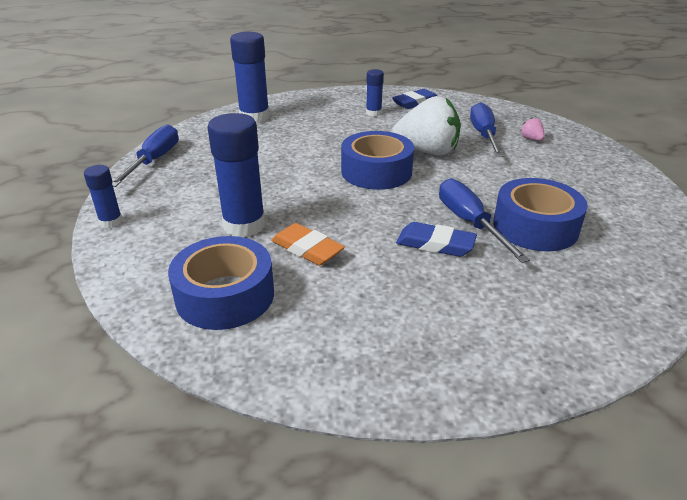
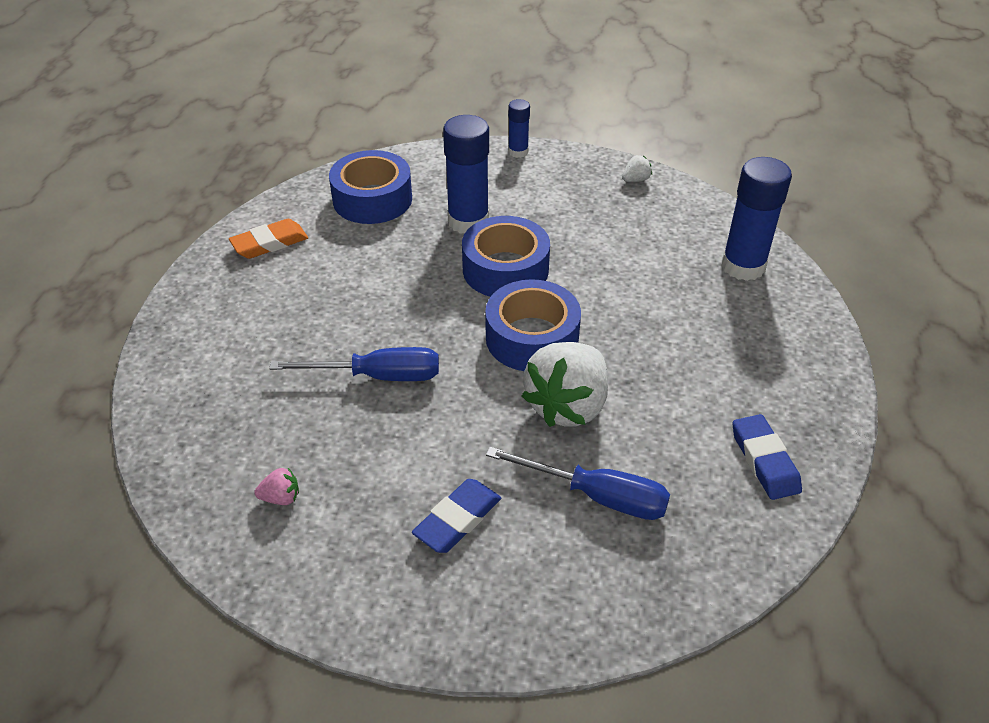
camera: 110 degrees right, 10 degrees up
blue screwdriver [112,124,179,187] -> white strawberry [622,155,652,182]
orange eraser [271,223,345,265] -> orange eraser moved to [229,219,308,259]
blue glue stick [366,69,384,116] -> none
blue eraser [396,222,477,257] -> blue eraser moved to [412,479,501,553]
blue tape [493,178,588,251] -> blue tape moved to [462,216,550,297]
pink strawberry [520,117,545,141] -> pink strawberry moved to [254,468,299,505]

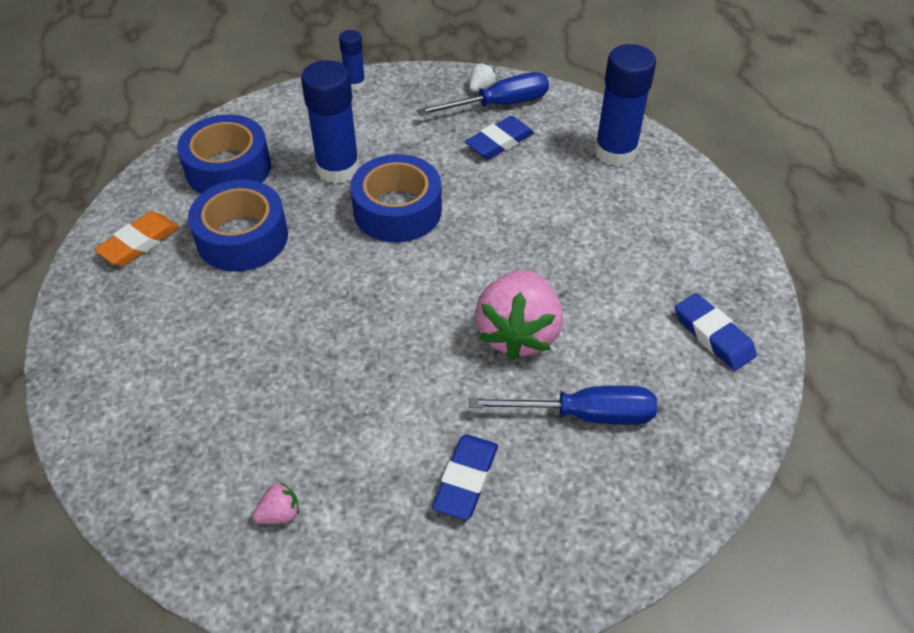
camera: 20 degrees left, 5 degrees up
blue screwdriver [269,347,439,381] -> blue screwdriver moved to [417,72,549,116]
blue tape [485,279,581,371] -> blue tape moved to [188,180,288,271]
white strawberry [522,342,608,427] -> pink strawberry [475,270,563,360]
none -> blue eraser [465,116,534,159]

